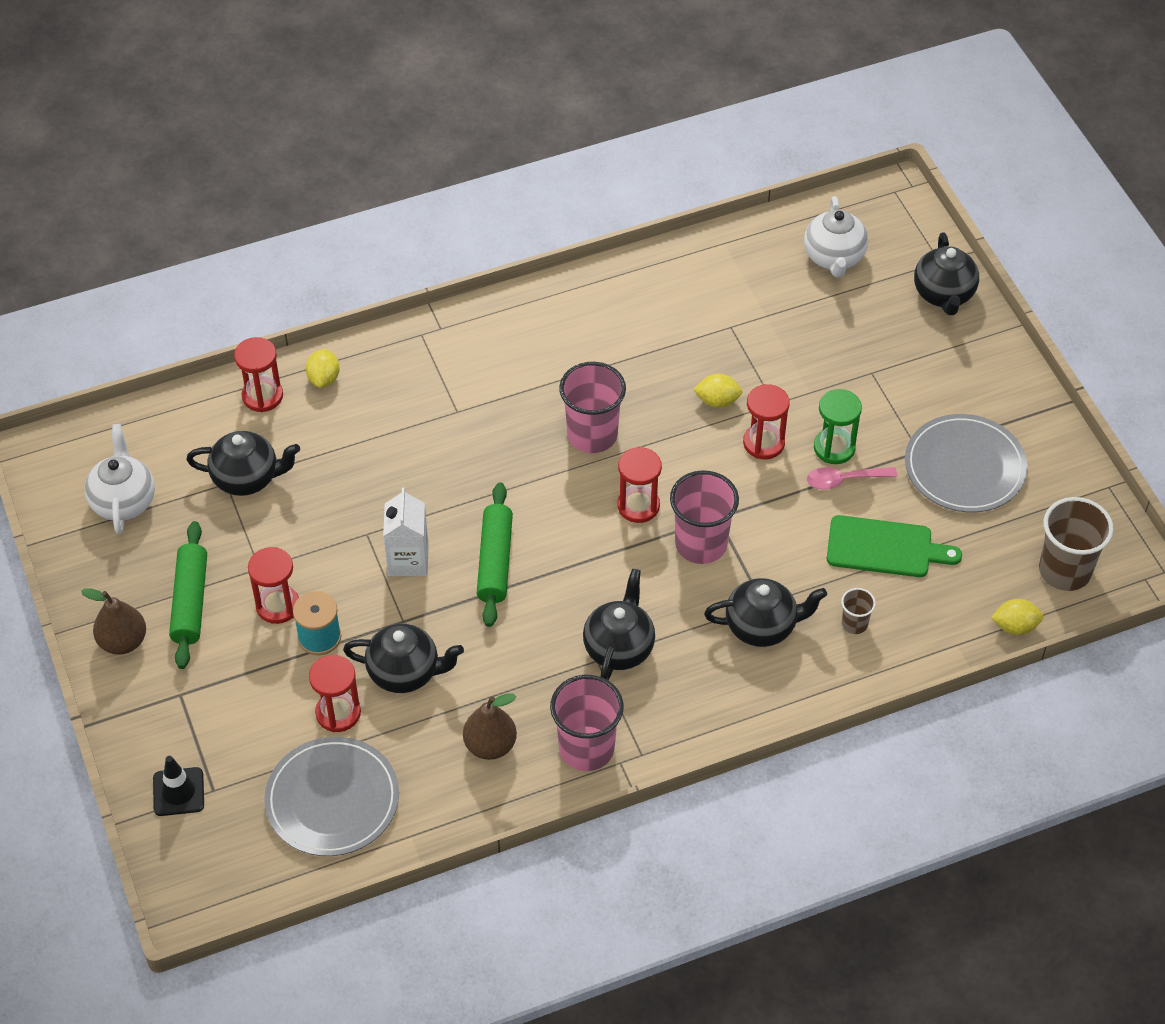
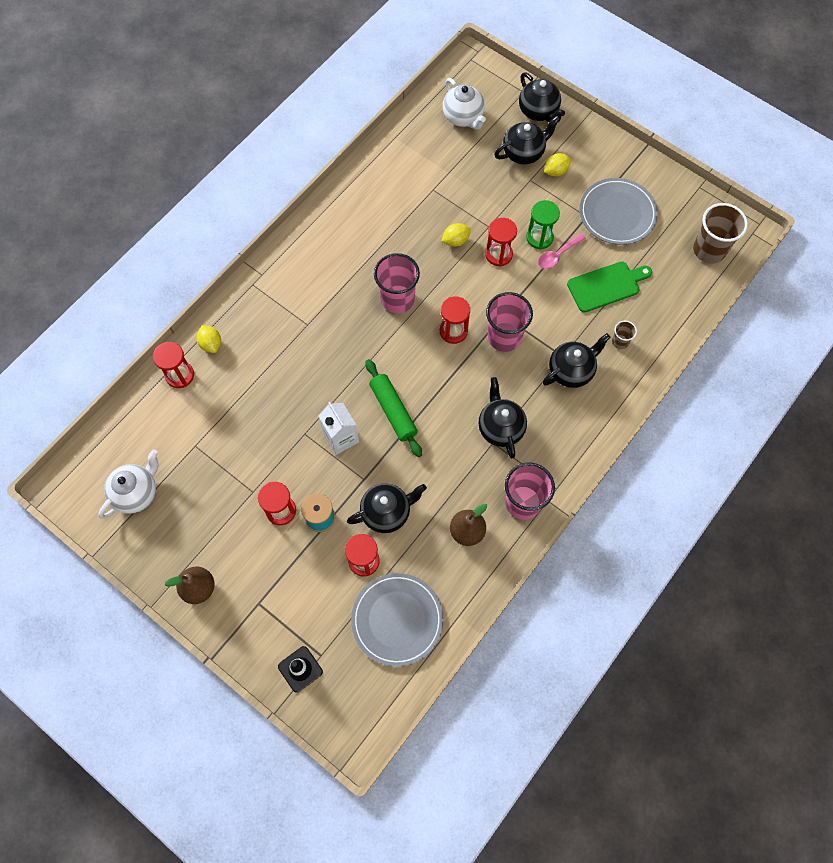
camera: 30 degrees left, 15 degrees up
white teapot [85,424,155,534] -> white teapot turned 75 degrees clockwise [98,449,158,519]
green rolling pin [169,521,207,669] -> none
black teapot [186,431,300,496] -> black teapot moved to [494,116,560,165]
yellow lemon [991,599,1044,635] -> yellow lemon moved to [544,153,571,177]

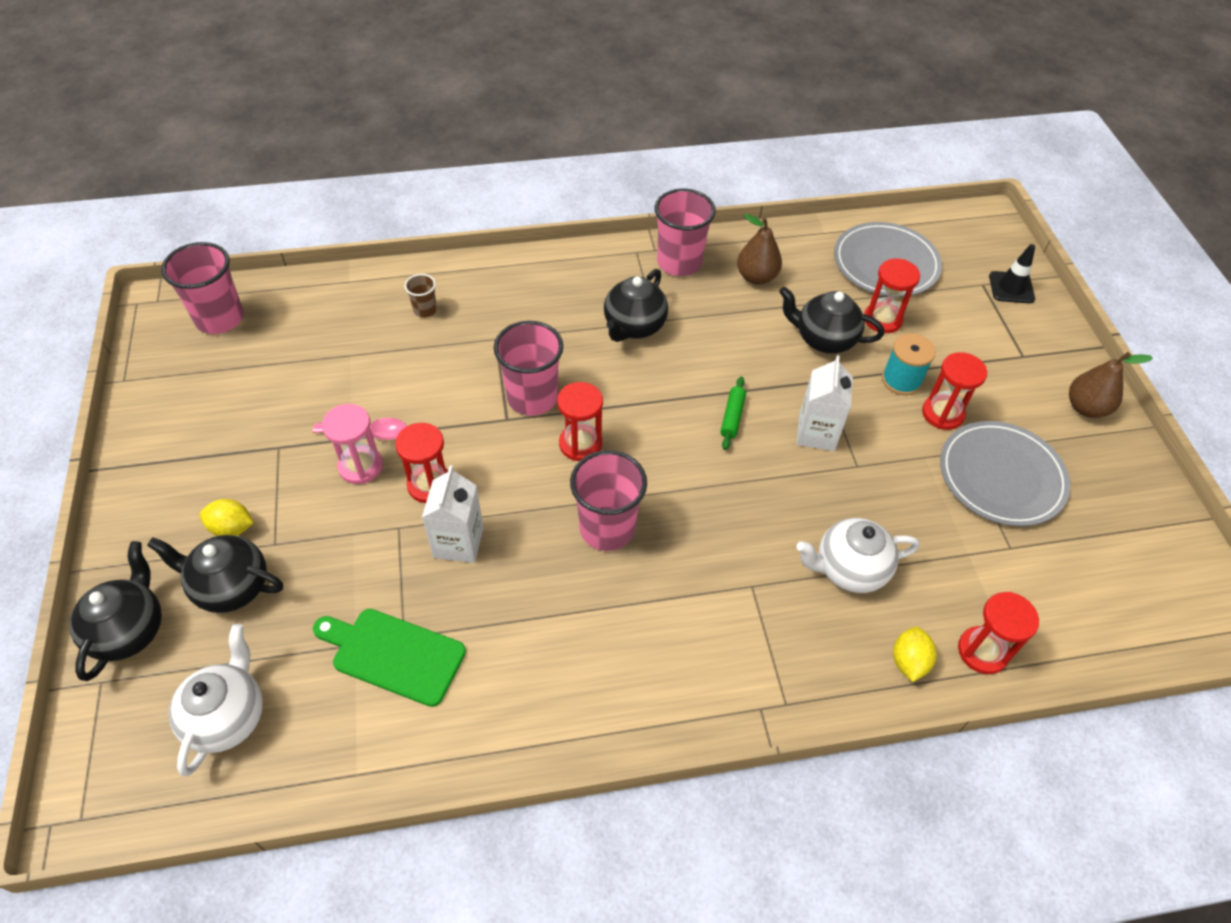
camera: 140 degrees left, 15 degrees down
white teapot [98,449,158,519] -> white teapot moved to [797,518,920,593]
green rolling pin [365,359,422,457] -> green rolling pin [720,377,746,450], size x0.57
yellow lemon [441,223,471,247] -> white carton [422,465,484,563]
green hourglass [526,200,560,250] -> pink hourglass [322,404,383,484]
black teapot [543,333,610,388] -> none
green cutting board [567,261,652,313] -> green cutting board moved to [313,609,466,707]
grey plate [579,178,658,245] -> grey plate moved to [940,421,1070,526]
brown cup [693,203,748,264] -> pink cup [161,242,244,334]

